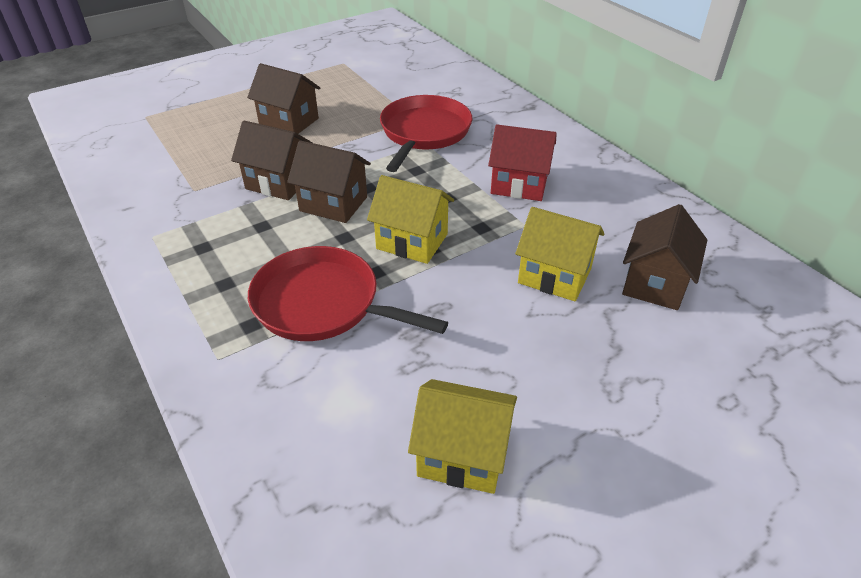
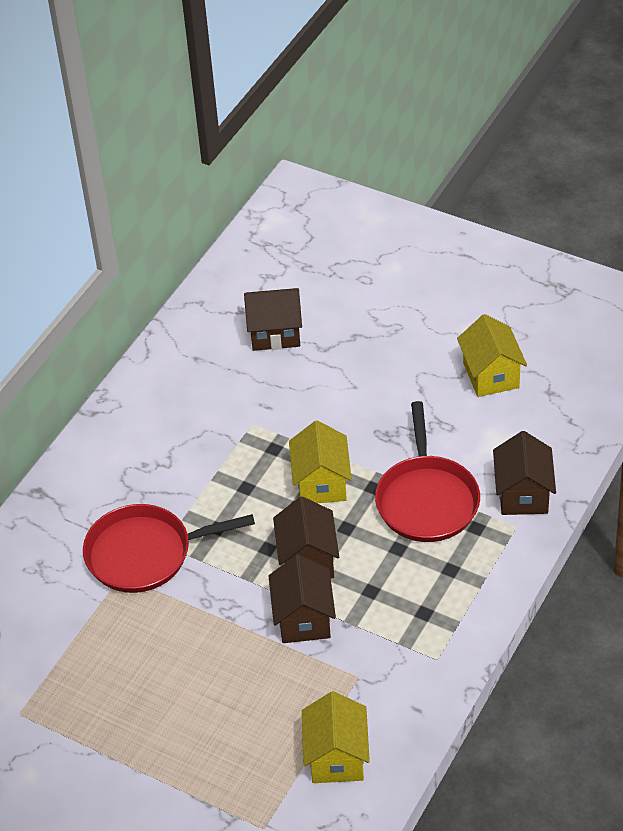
camera: 115 degrees left, 5 degrees up
brown house [247,63,320,134] -> brown house moved to [493,431,556,515]
red house [488,125,557,201] -> none
yellow house [515,207,605,301] -> yellow house moved to [302,691,370,783]

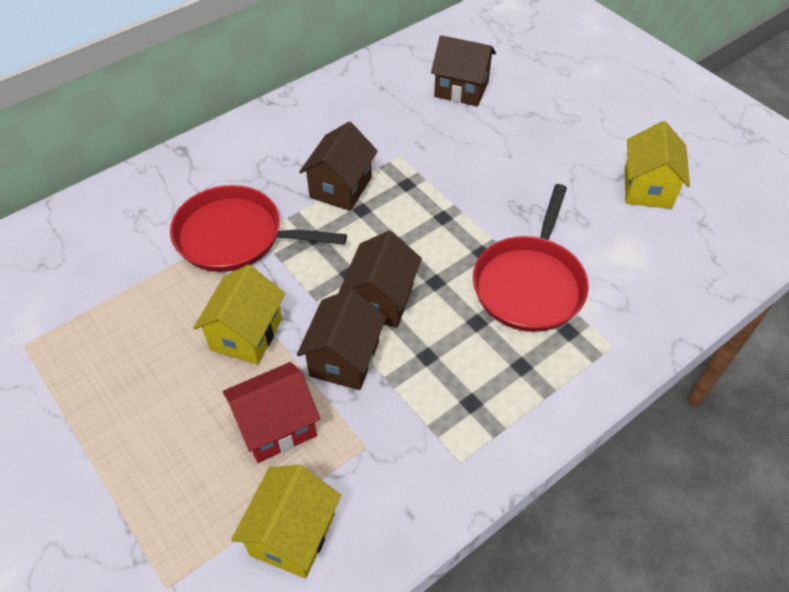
camera: 20 degrees right, 5 degrees up
yellow house [289,420,352,503] -> yellow house moved to [193,265,285,365]
brown house [493,431,556,515] -> brown house moved to [299,122,378,211]
none -> red house [223,362,320,463]

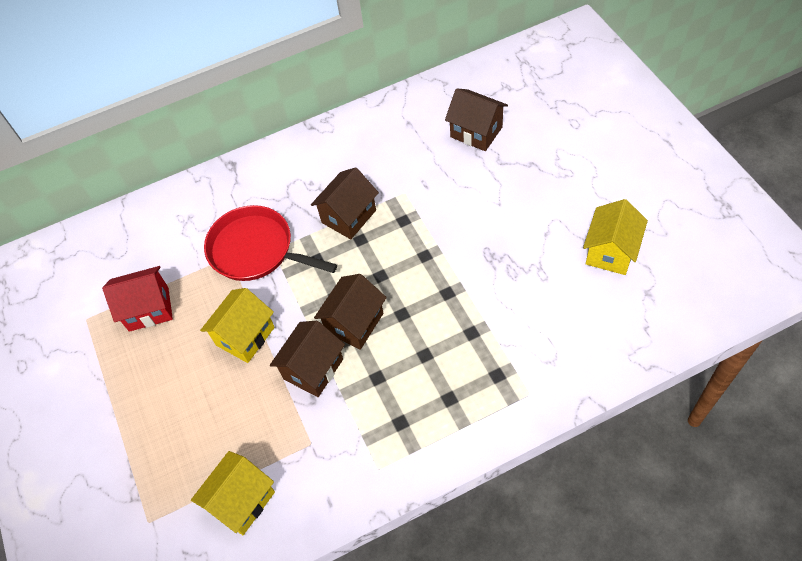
camera: 20 degrees right, 5 degrees up
red house [223,362,320,463] -> red house moved to [102,266,173,332]
red pan [473,184,589,332] -> none

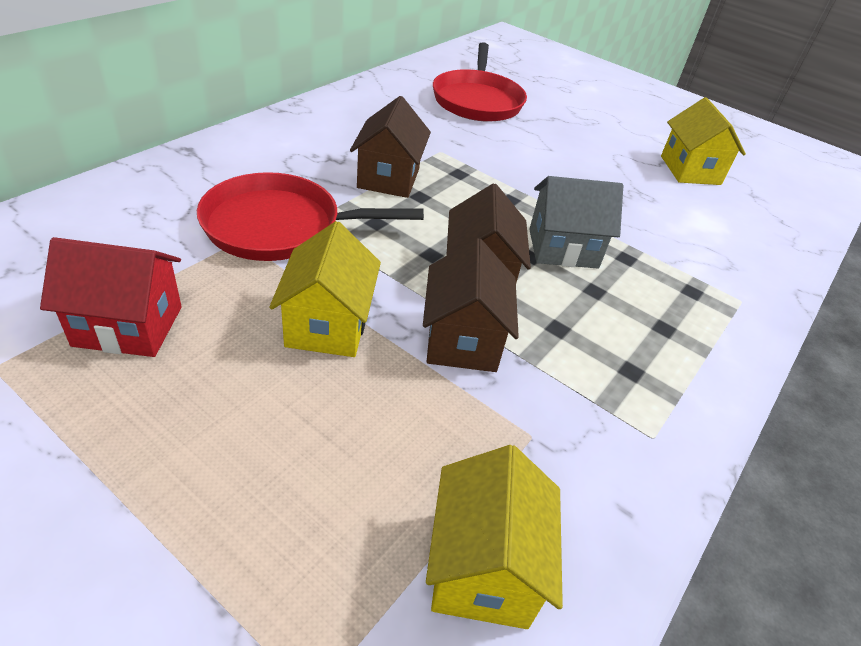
camera: 40 degrees left, 15 degrees down
red house [102,266,173,332] -> red house turned 45 degrees clockwise [40,237,182,357]
brown house [445,88,508,151] -> red pan [433,42,527,122]
none -> grey house [529,176,623,269]

